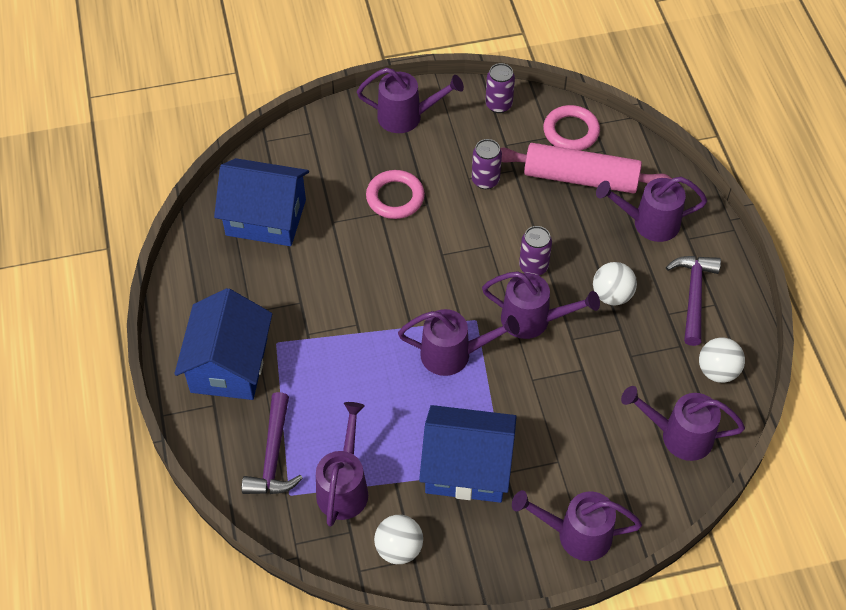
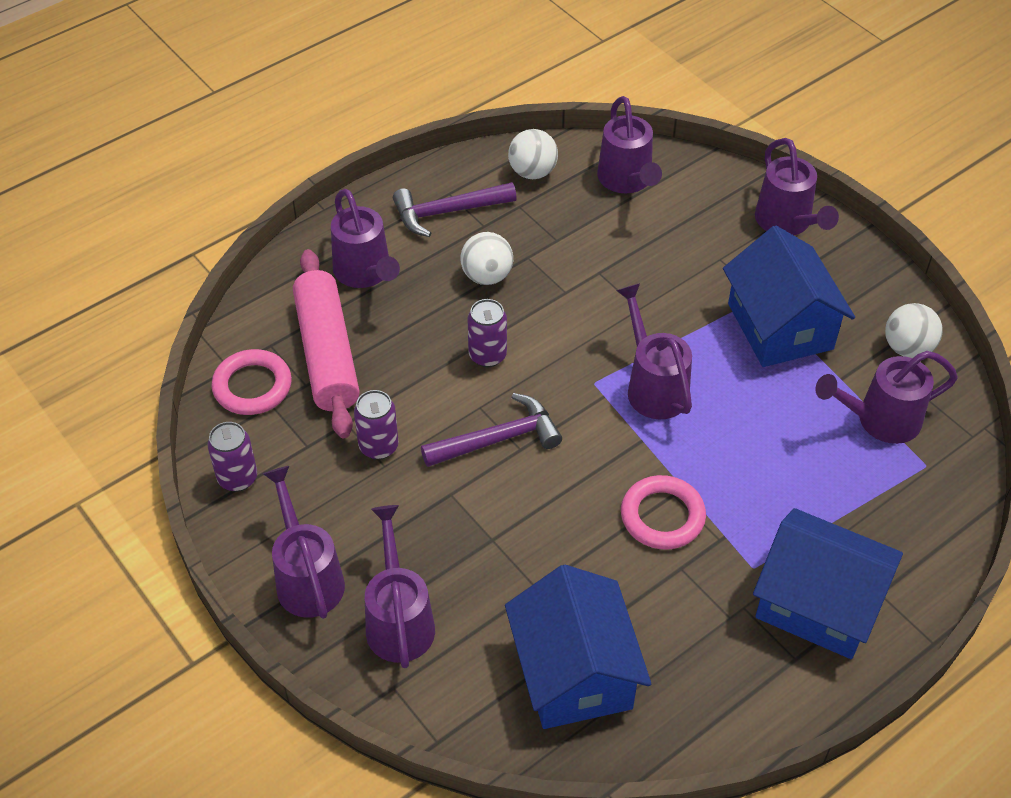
camera: 115 degrees left, 5 degrees down
blue house [174,288,272,400] -> blue house turned 45 degrees clockwise [753,508,903,659]
purple hammer [242,392,303,494] -> purple hammer moved to [421,393,562,467]
pink ring [366,170,425,219] -> pink ring moved to [621,475,706,550]
purple watering can [482,271,600,339] -> purple watering can moved to [365,505,435,668]

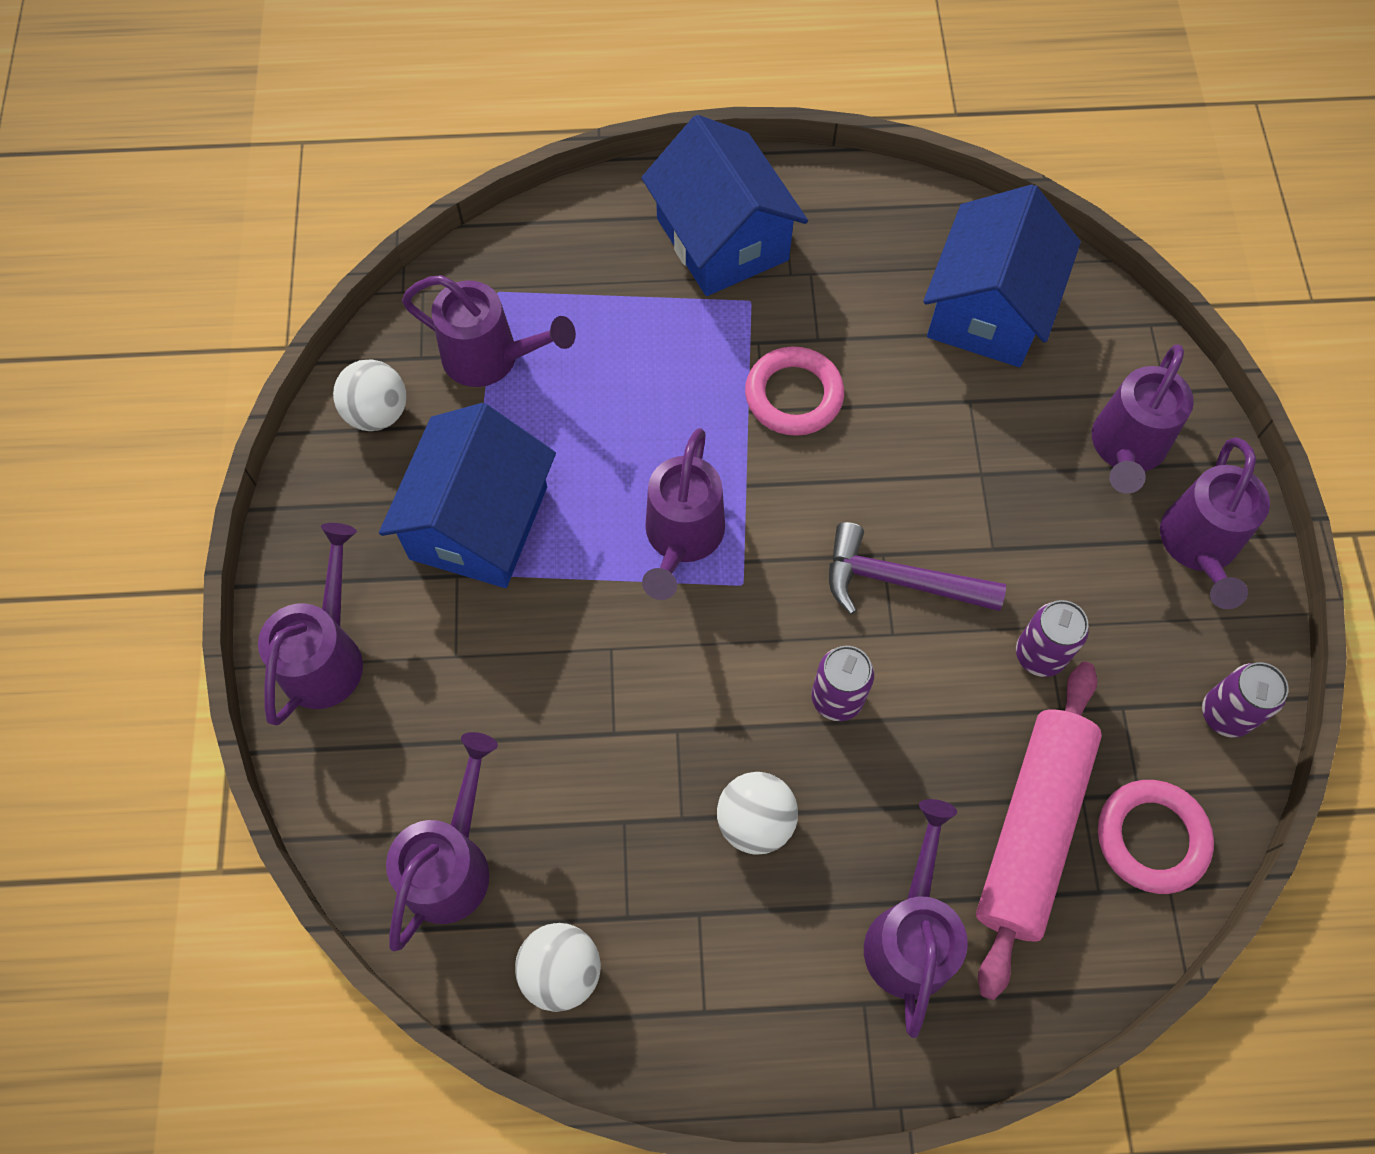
camera: 145 degrees left, 15 degrees up
purple hammer [393,182,517,237] -> none

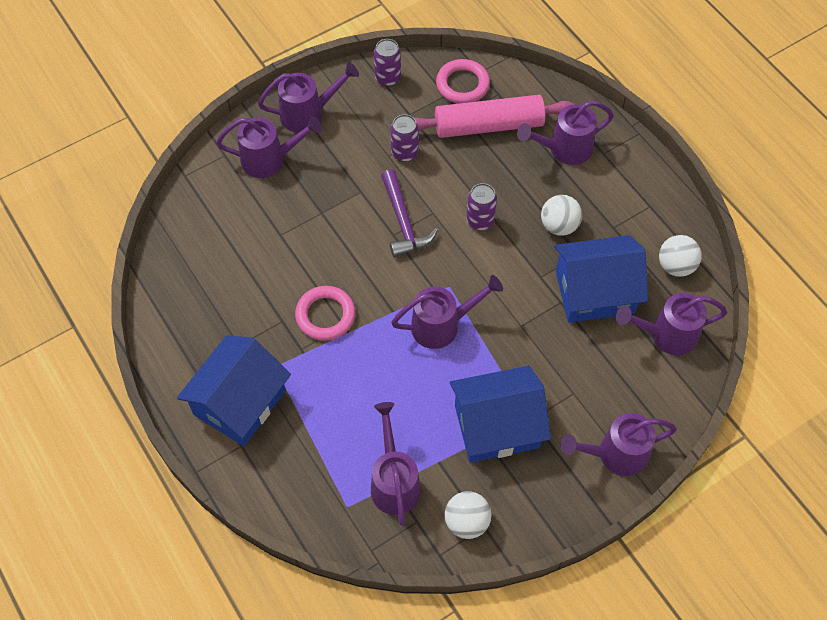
camera: 120 degrees left, 5 degrees down
blue house [923,184,1081,367] -> blue house moved to [554,235,648,323]

